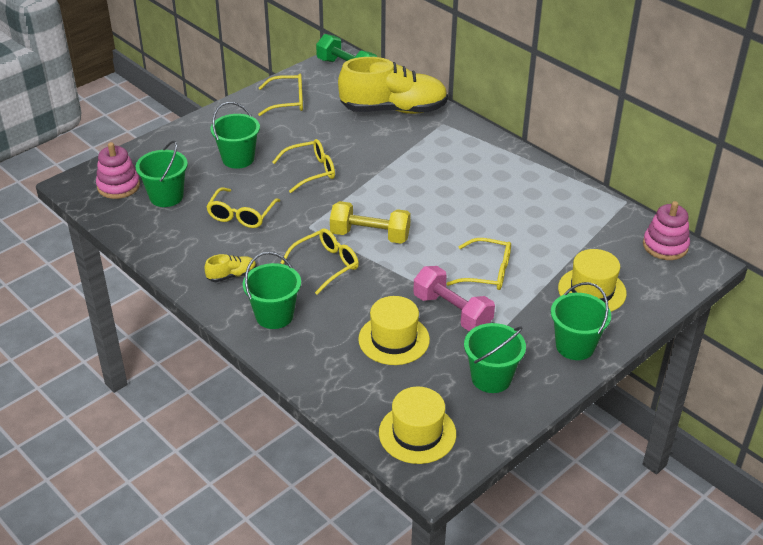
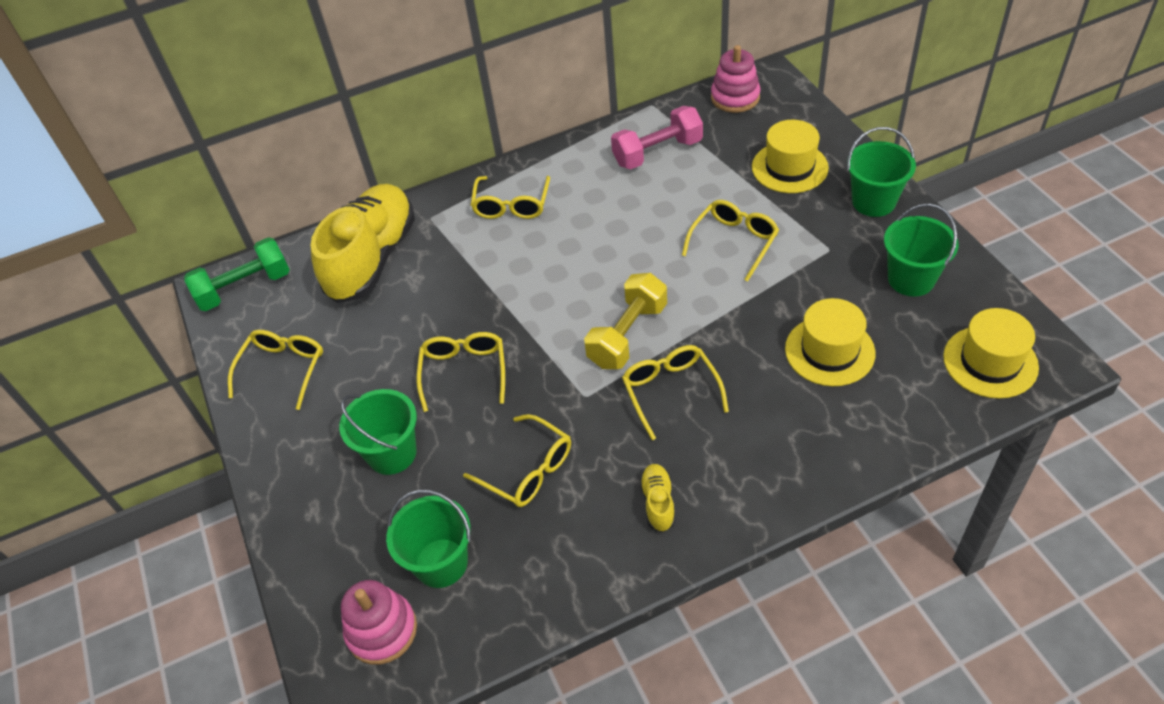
camera: 65 degrees left, 10 degrees up
green bucket [243,252,301,329] -> none
pink dumbbell [413,266,495,331] -> pink dumbbell moved to [611,106,703,169]
none -> yellow glasses [471,176,550,219]

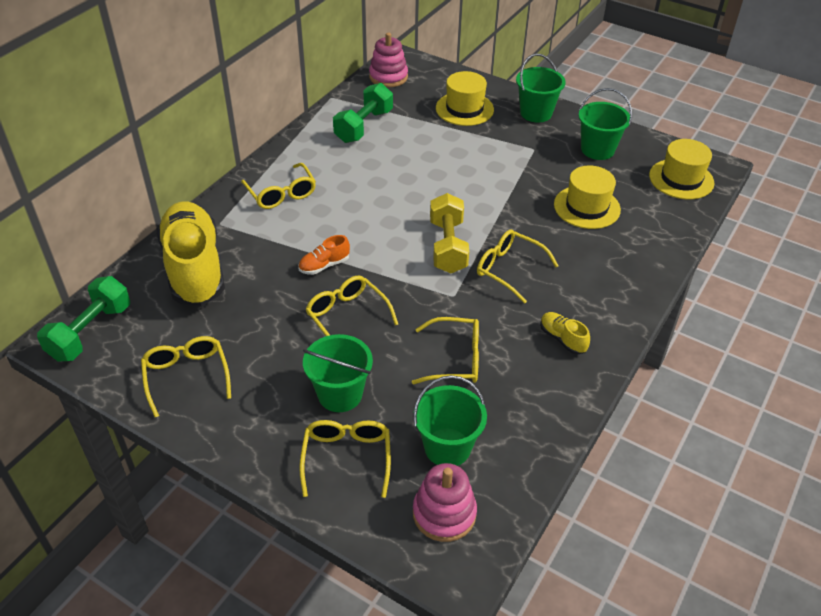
camera: 40 degrees left, 5 degrees down
pink dumbbell [611,106,703,169] -> green dumbbell [333,83,393,143]
yellow glasses [682,200,779,282] -> yellow glasses moved to [300,420,391,498]
none -> orange shoe [298,235,350,275]

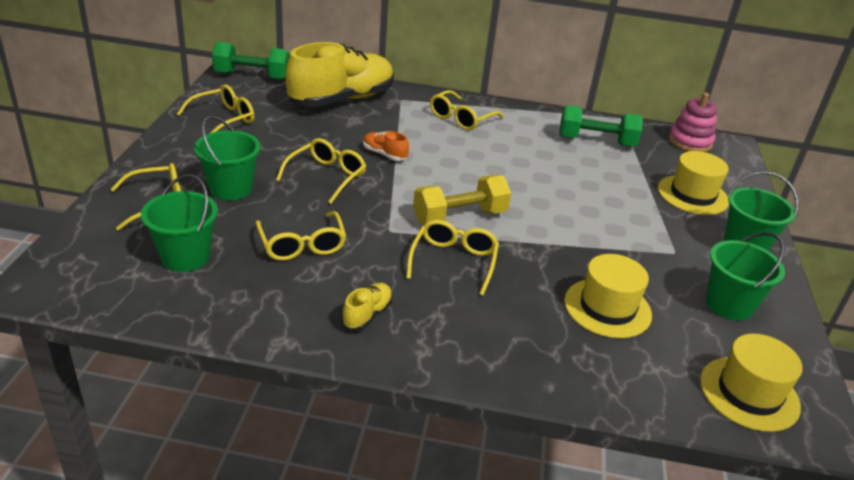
camera: 65 degrees right, 10 degrees down
pink stacking toy [413,463,477,542] -> none

